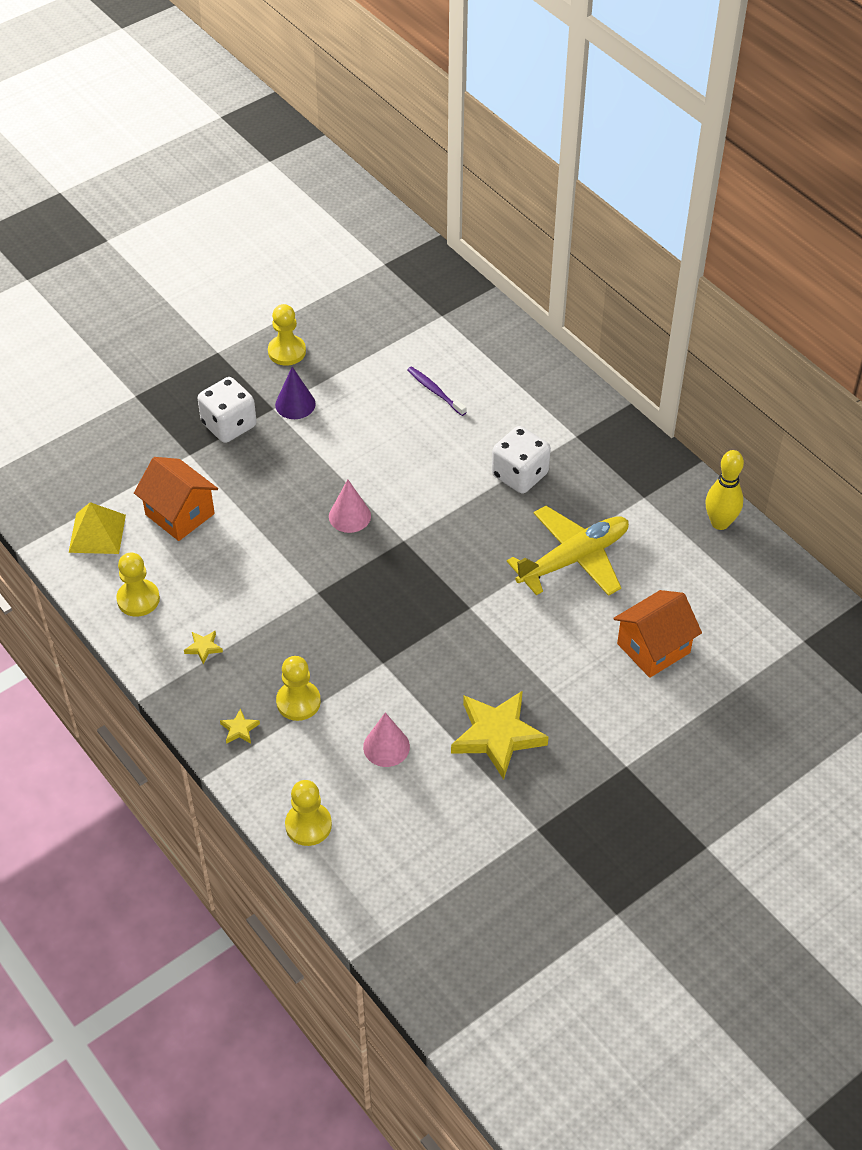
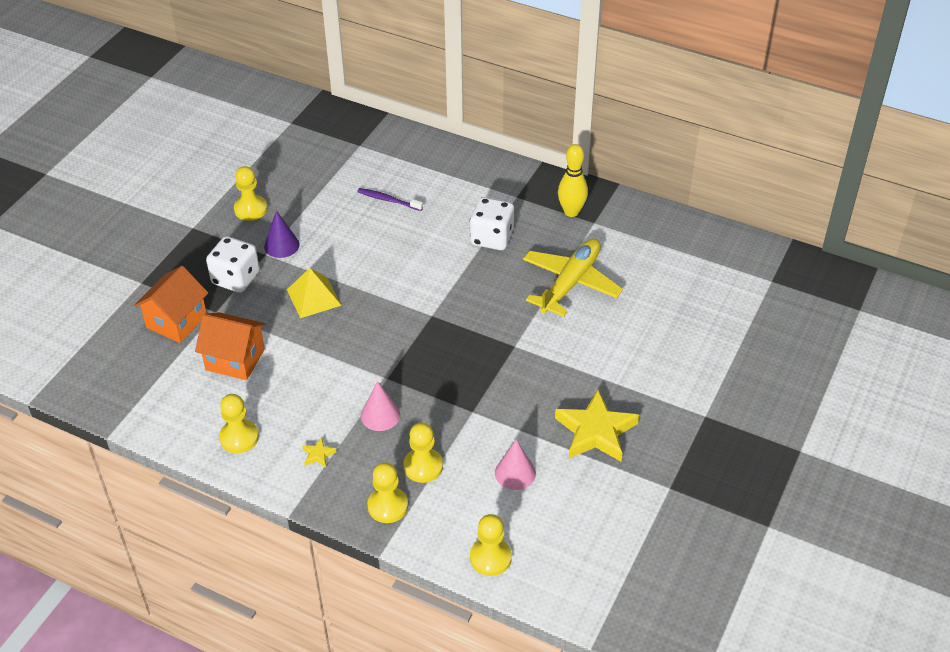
camera: 25 degrees left, 5 degrees down
yellow pyramid [69,502,126,554] -> yellow pyramid moved to [287,268,342,318]
yellow star [220,708,260,744] -> yellow pawn [367,462,408,523]
pink cone [329,479,371,533] -> pink cone moved to [361,381,400,431]
orange house [613,590,702,678] -> orange house moved to [134,266,208,343]
yellow bowling pin [705,450,744,530] -> yellow bowling pin moved to [558,144,588,217]

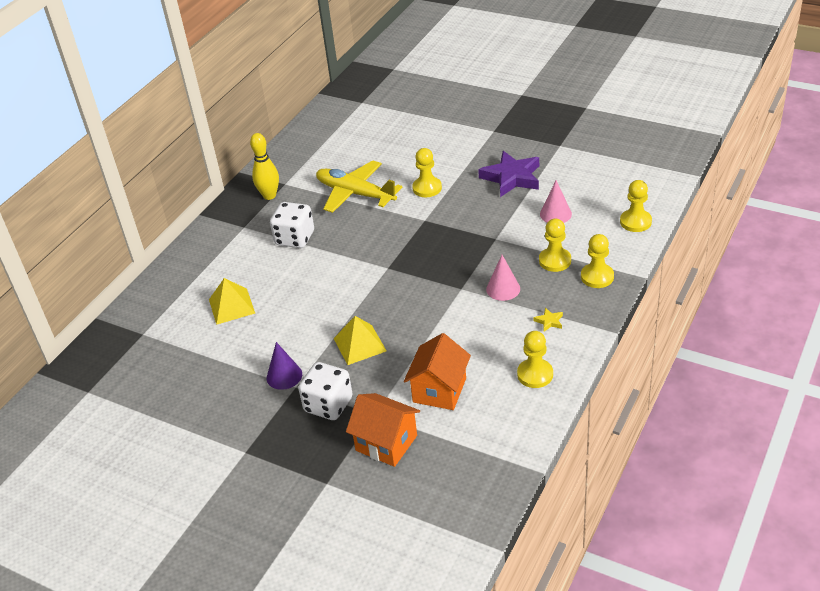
camera: 85 degrees left, 5 degrees down
yellow pawn [234,166,268,221] -> yellow pawn moved to [412,148,442,197]
purple toothbrush [357,188,423,211] -> yellow pyramid [209,278,255,325]
yellow star [555,390,639,462] -> purple star [478,151,539,197]

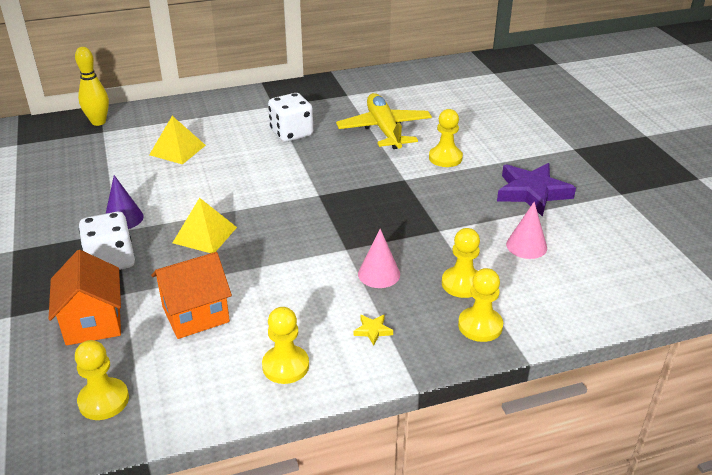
camera: 40 degrees right, 5 degrees down
yellow bowling pin [250,133,279,200] -> yellow bowling pin moved to [75,47,109,126]
yellow pawn [620,180,652,232] -> yellow pawn moved to [75,340,129,420]

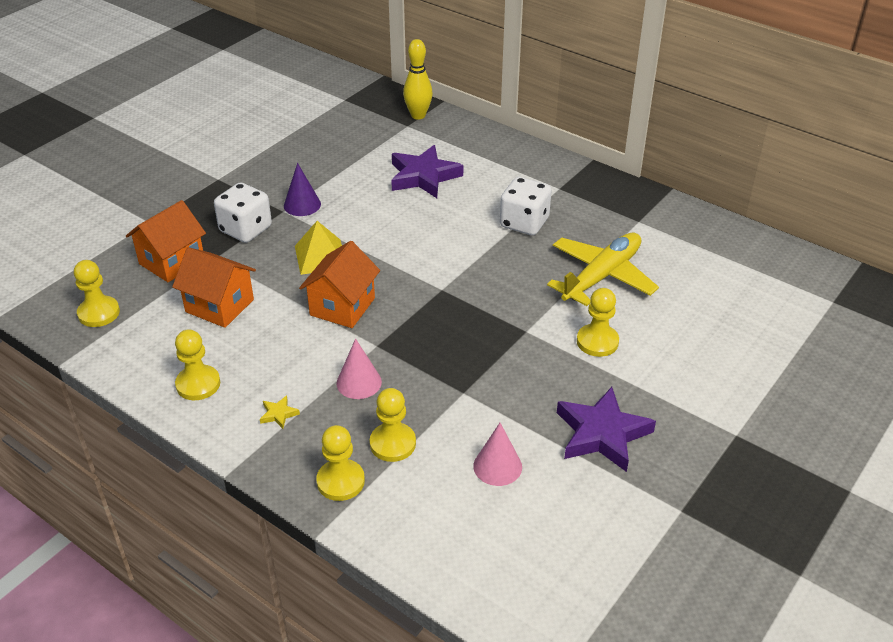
camera: 55 degrees right, 5 degrees up
yellow pyramid [149,116,206,165] -> purple star [391,145,463,198]
none -> orange house [299,241,380,328]

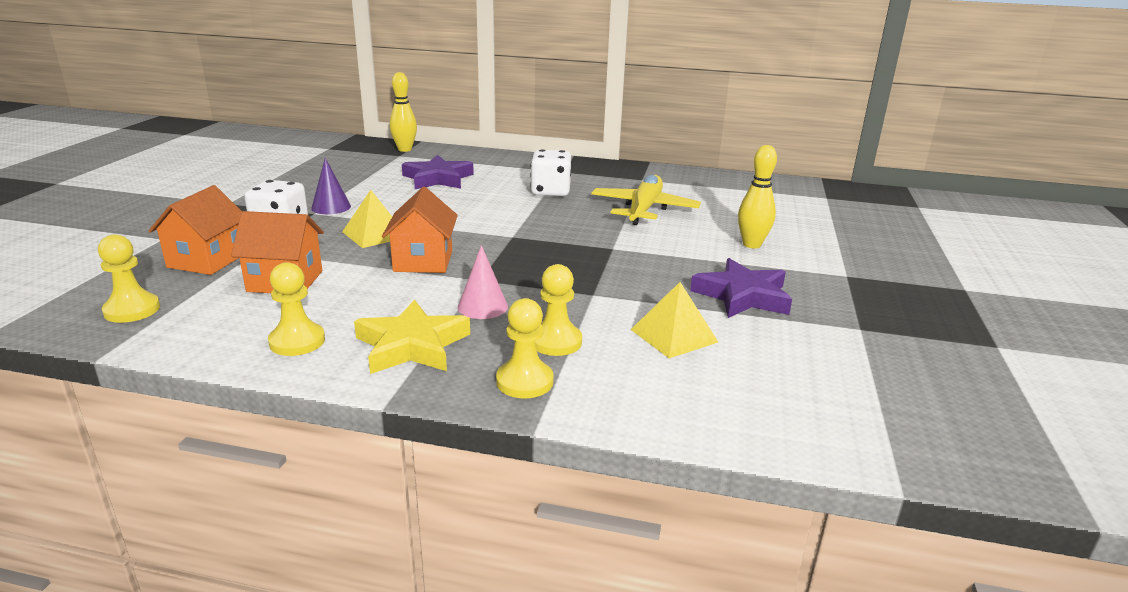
camera: 25 degrees left, 15 degrees down
yellow star [260,395,300,429] -> yellow star [354,300,470,374], size x2.44
pink cone [473,423,522,486] -> yellow pyramid [631,282,718,358]
yellow pawn [577,288,619,357] -> none
none -> yellow bowling pin [738,145,777,248]

